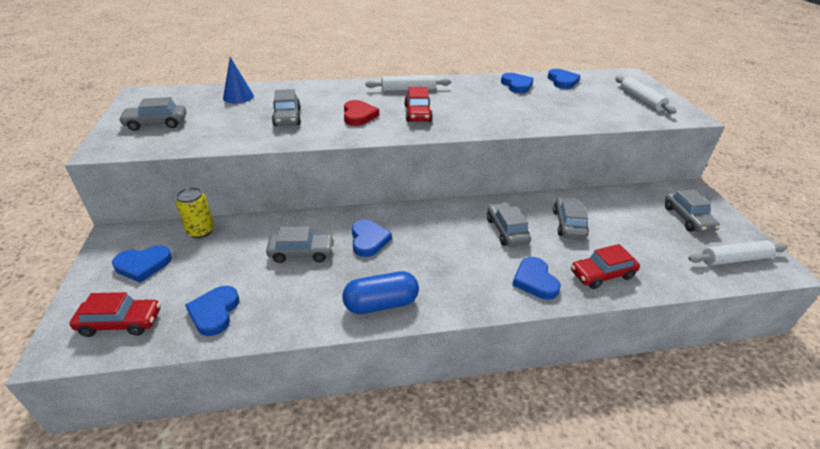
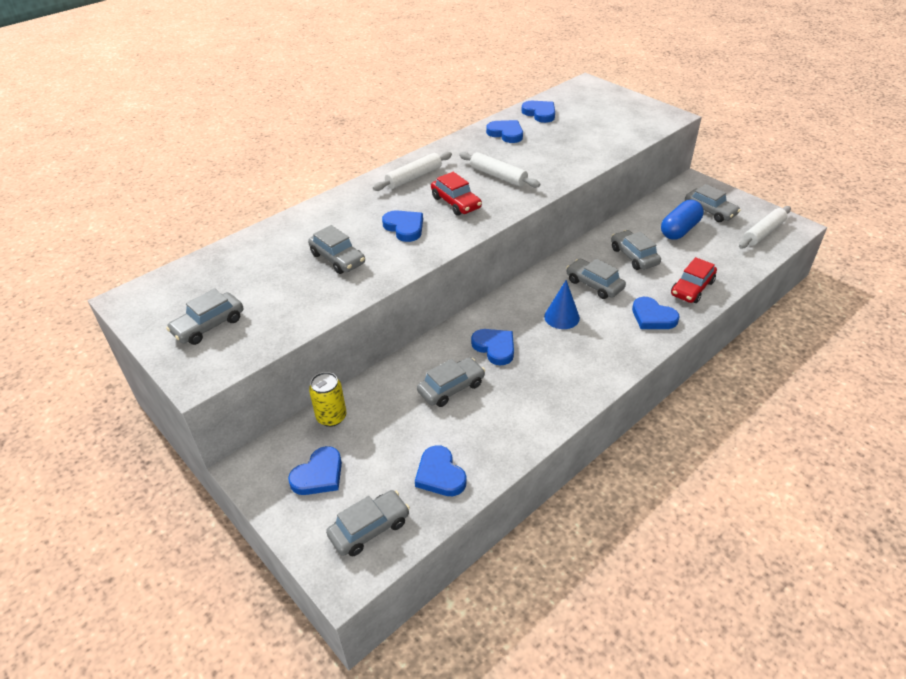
camera: 30 degrees left, 5 degrees up
red car [69,292,161,337] -> grey car [326,490,410,556]
blue cone [223,57,254,103] -> blue cone moved to [544,280,580,329]
blue capsule [342,271,419,314] -> blue capsule moved to [661,200,703,240]
red heart [344,100,379,126] -> blue heart [382,210,423,242]
white rolling pin [615,76,677,114] -> white rolling pin moved to [459,152,540,188]

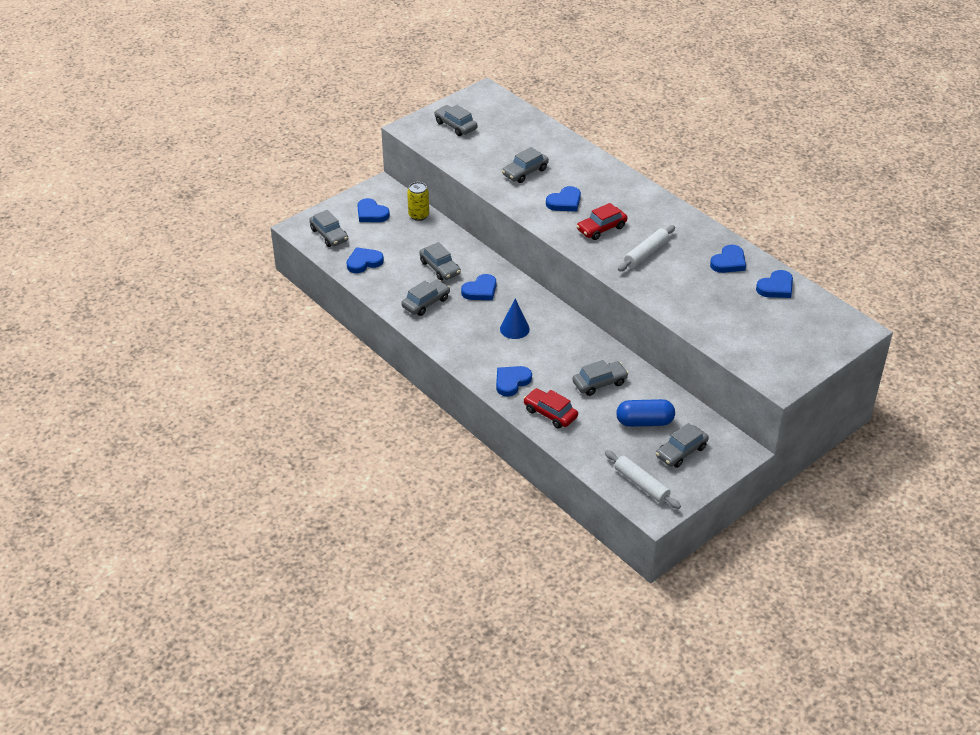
camera: 90 degrees right, 0 degrees up
white rolling pin [373,152,452,191] -> none
grey car [566,259,626,299] -> grey car moved to [401,280,450,316]
blue capsule [661,200,703,240] -> blue capsule turned 45 degrees counterclockwise [616,399,675,427]

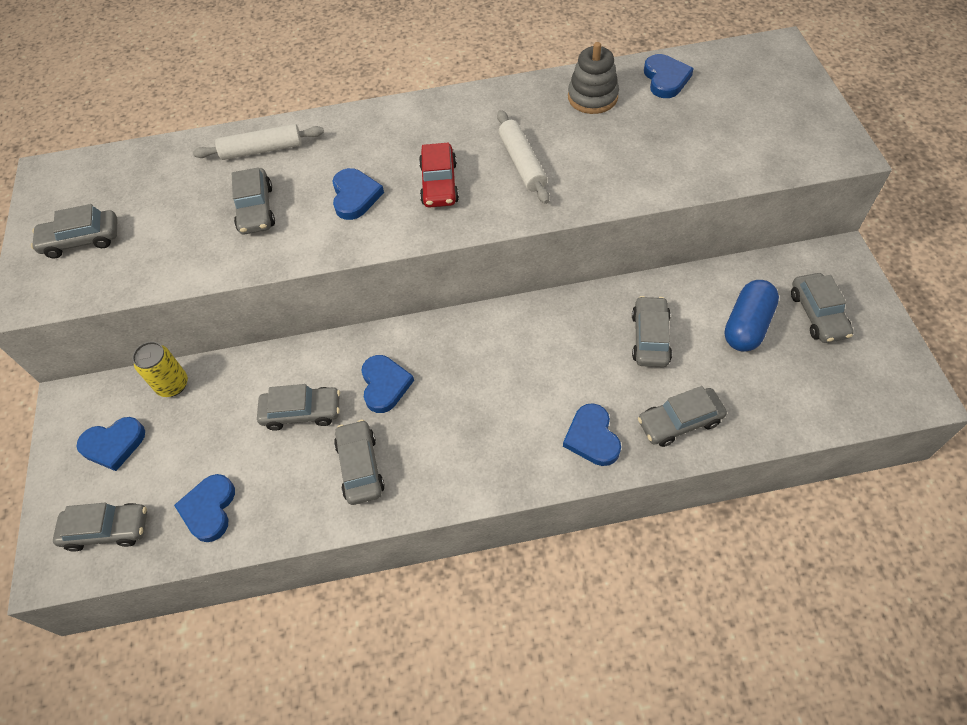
camera: 55 degrees left, 15 degrees up
blue cone [500,298,530,339] -> none
red car [523,388,578,428] -> grey car [638,386,727,447]
white rolling pin [605,450,681,509] -> white rolling pin moved to [193,124,324,160]
blue heart [710,244,746,273] -> grey stacking toy [568,42,619,114]

